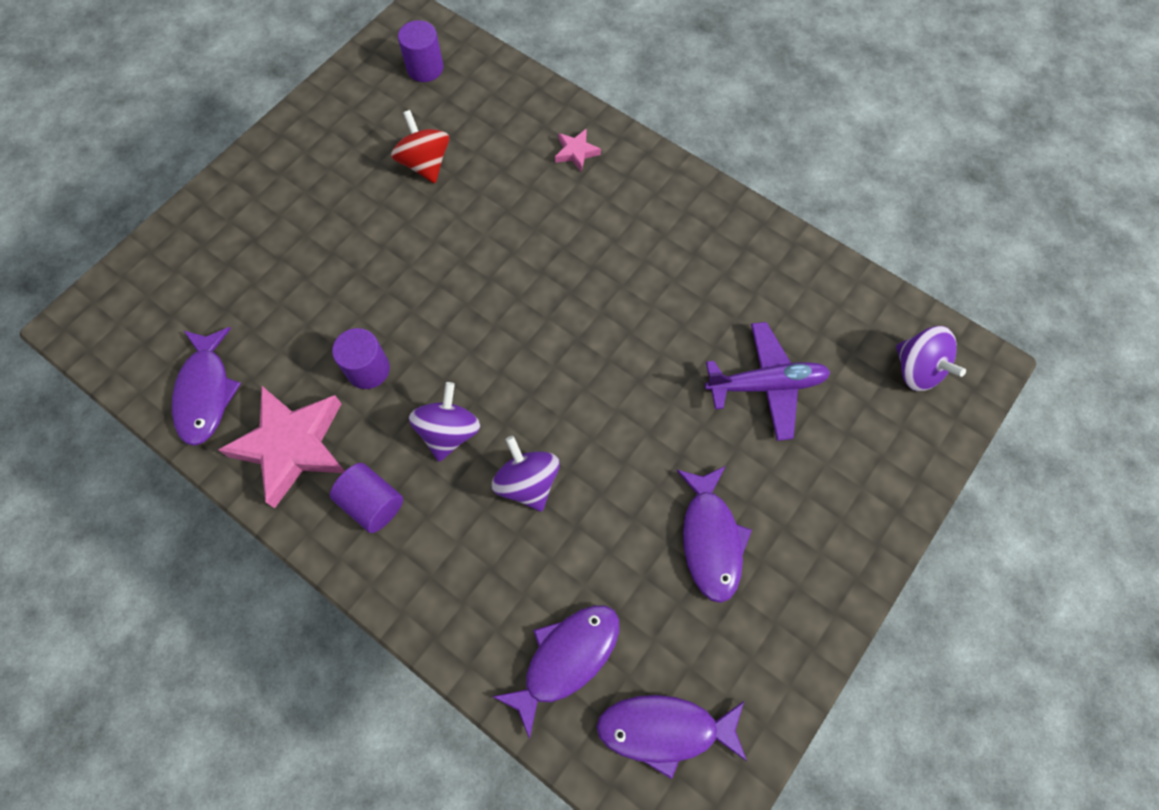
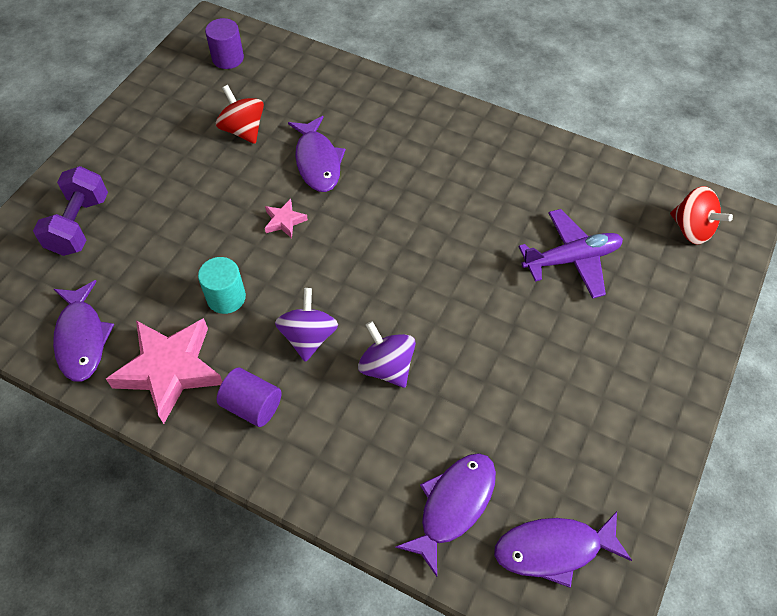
camera: 10 degrees left, 10 degrees down
purple cylinder [332,328,390,389] -> turquoise cylinder [198,257,246,314]
pink star [555,129,601,172] -> pink star moved to [265,199,308,238]
purple fish [676,466,752,603] -> purple fish moved to [288,116,346,192]
purple spinning top [896,326,966,391] -> red spinning top [670,186,733,244]
none -> purple dumbbell [33,166,108,256]

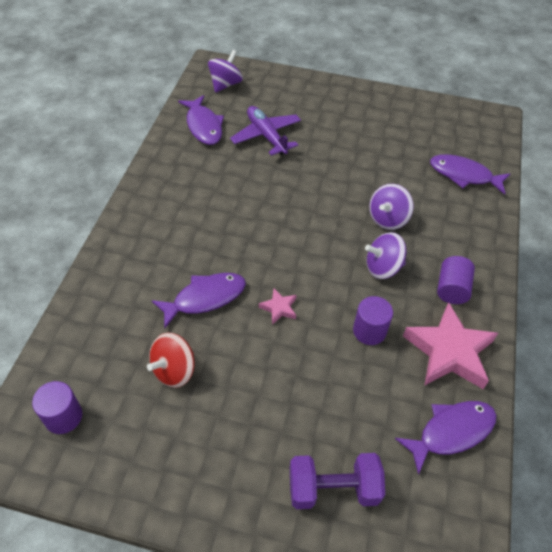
camera: 105 degrees left, 5 degrees down
turquoise cylinder [198,257,246,314] -> purple cylinder [353,296,393,345]
purple fish [494,511,632,588] -> purple fish moved to [178,95,224,145]
red spinning top [670,186,733,244] -> purple spinning top [208,50,243,93]

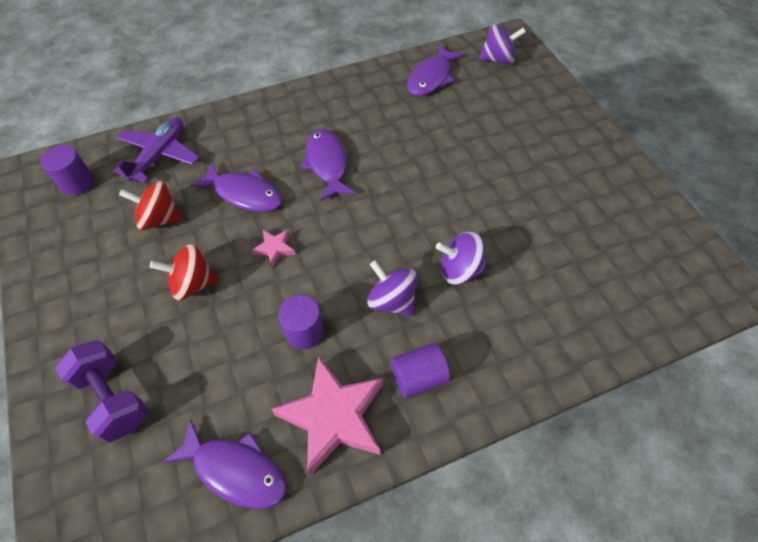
camera: 55 degrees right, 5 degrees up
purple plane [230,106,301,156] -> purple plane moved to [114,117,199,183]
purple fish [430,154,510,194] -> purple fish moved to [301,129,355,201]
none -> red spinning top [150,244,219,301]

